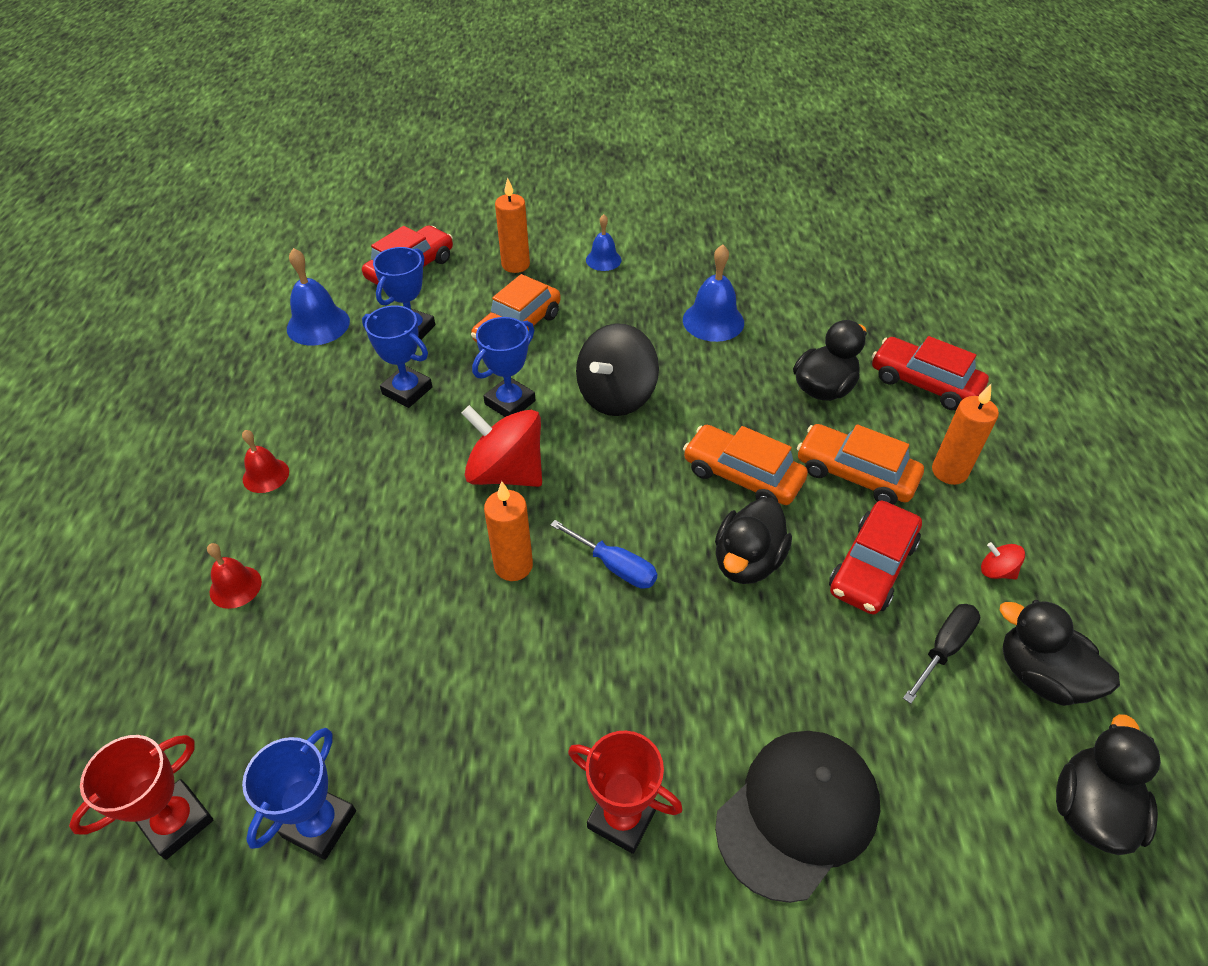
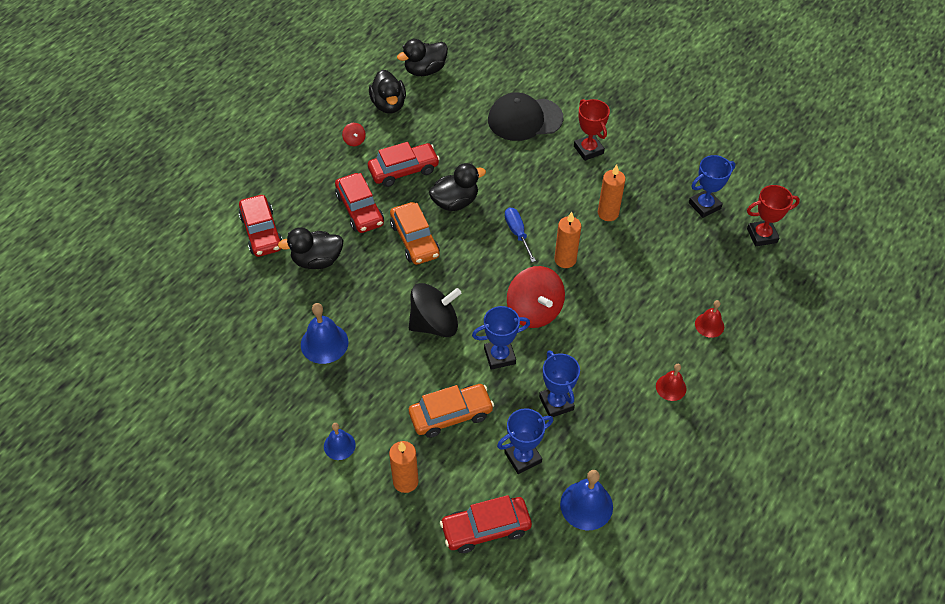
camera: 145 degrees left, 5 degrees up
orange car [797,424,924,505] -> red car [335,173,384,233]
black screwdriver [903,604,980,704] -> none
orange candle [932,384,999,485] -> orange candle moved to [598,164,626,221]

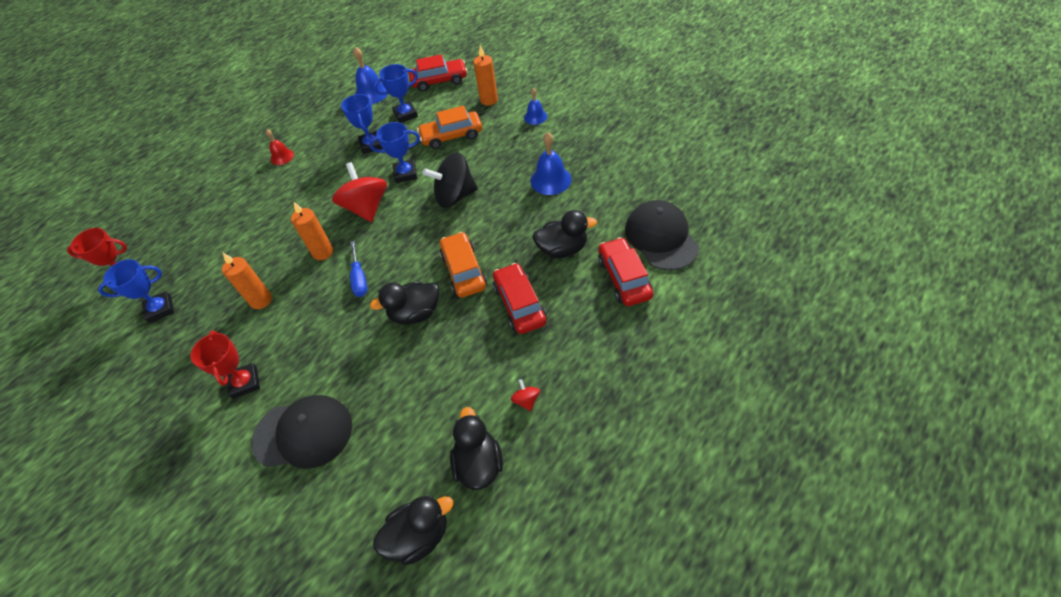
camera: 170 degrees left, 0 degrees up
red car [368,142,440,187] -> none
red bell [695,300,724,338] -> none
none -> black cap [625,200,699,270]

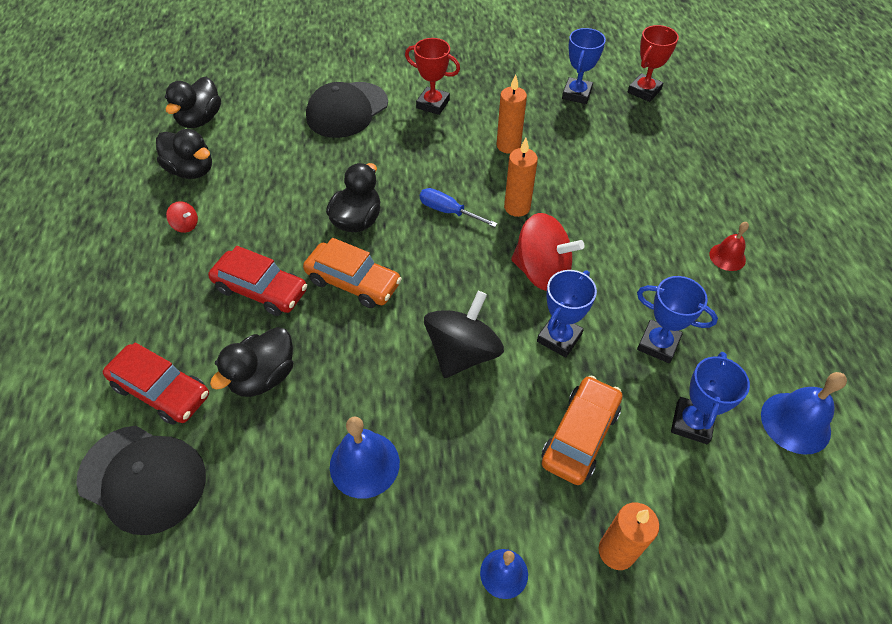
camera: 130 degrees right, 0 degrees up
red car [409,54,467,91] -> none

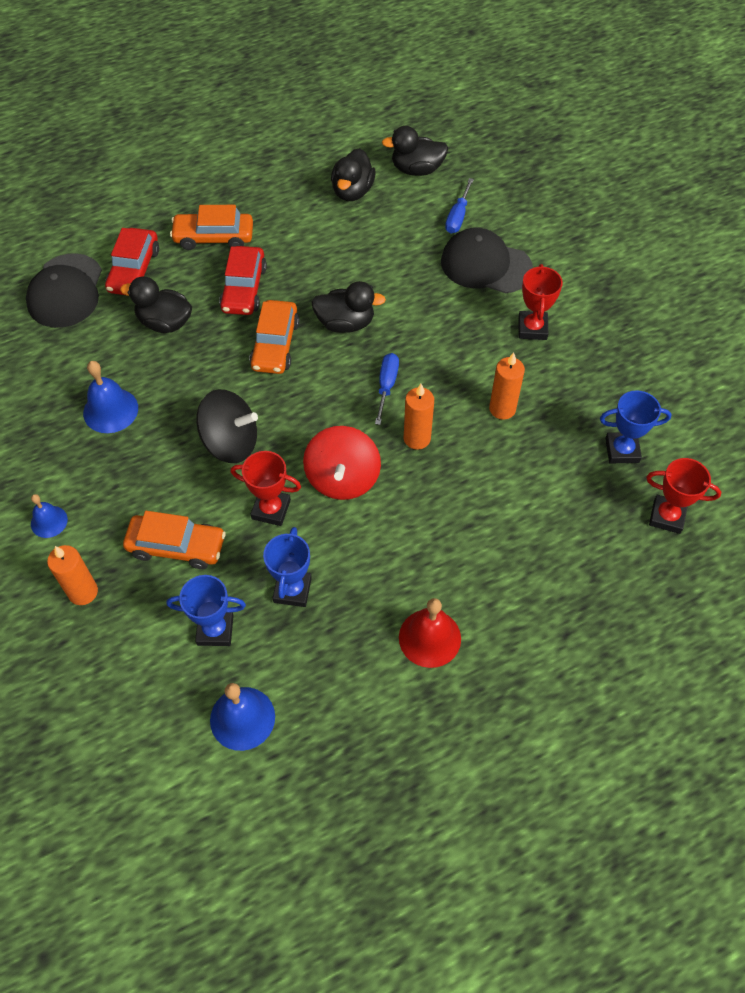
camera: 70 degrees right, 5 degrees up
red spinning top [166,201,198,233] -> none
blue trophy [537,270,597,358] -> red trophy [231,451,301,526]
red bell [709,222,749,271] -> red bell [399,598,461,668], size x1.60
none -> orange car [170,205,253,250]
none -> blue screwdriver [445,178,474,234]

